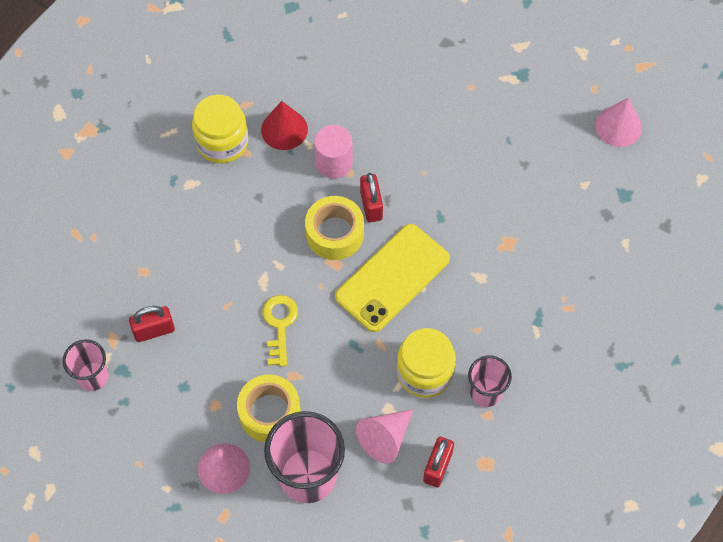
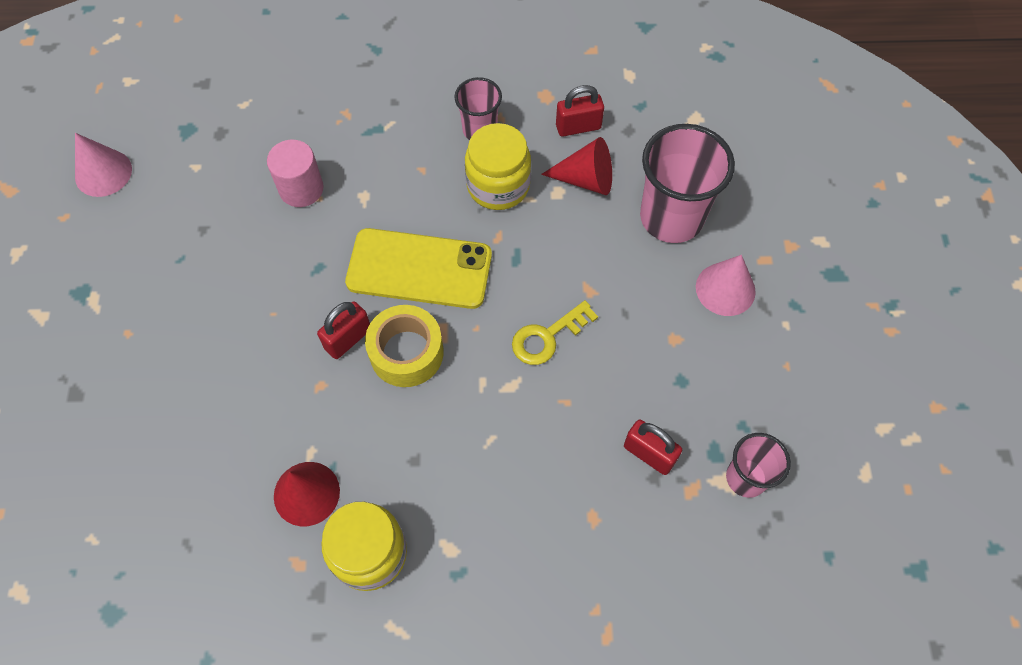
camera: 125 degrees left, 0 degrees up
yellow tape [237,374,301,442] -> none
pink cylinder [314,125,353,178] -> pink cylinder moved to [267,140,324,207]
pink cone [356,409,414,463] -> red cone [541,137,612,195]

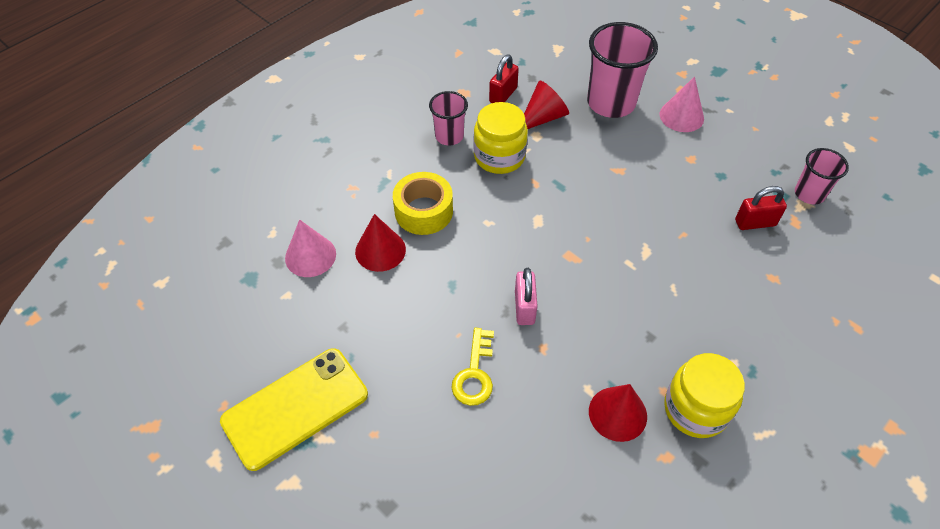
camera: 45 degrees left, 10 degrees down
pink cone [75,133,132,197] -> pink cone moved to [285,219,336,277]
pink cylinder [267,140,324,207] -> red cone [355,214,406,272]
red padlock [317,301,370,359] -> pink padlock [515,268,538,325]
yellow phone [345,228,492,309] -> yellow phone moved to [220,348,368,471]
yellow tape [365,305,444,387] -> yellow tape moved to [393,172,453,235]
yellow key [512,300,598,365] -> yellow key moved to [451,328,494,406]

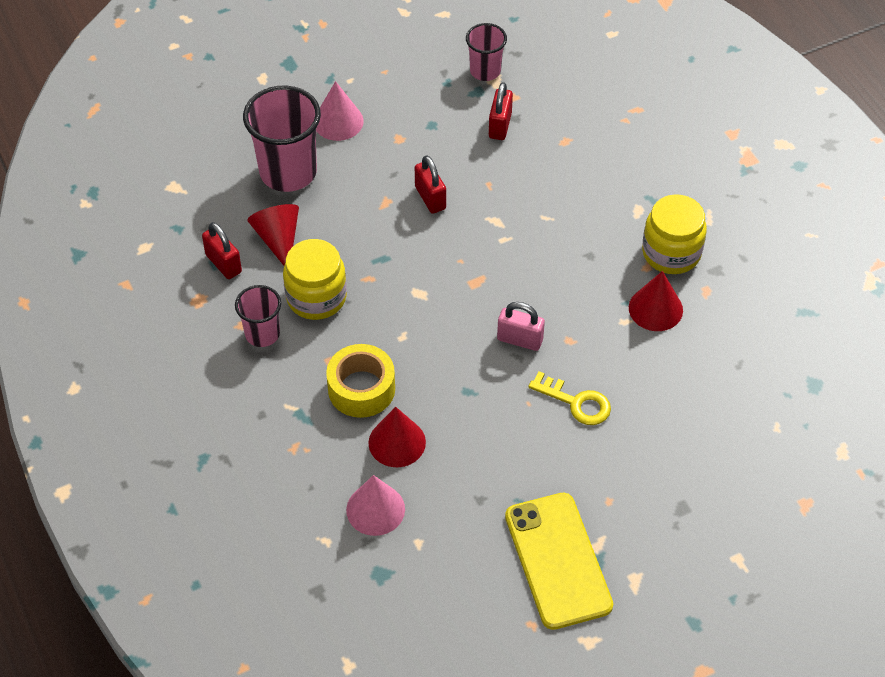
camera: 70 degrees left, 0 degrees up
none -> red padlock [415,155,446,214]

